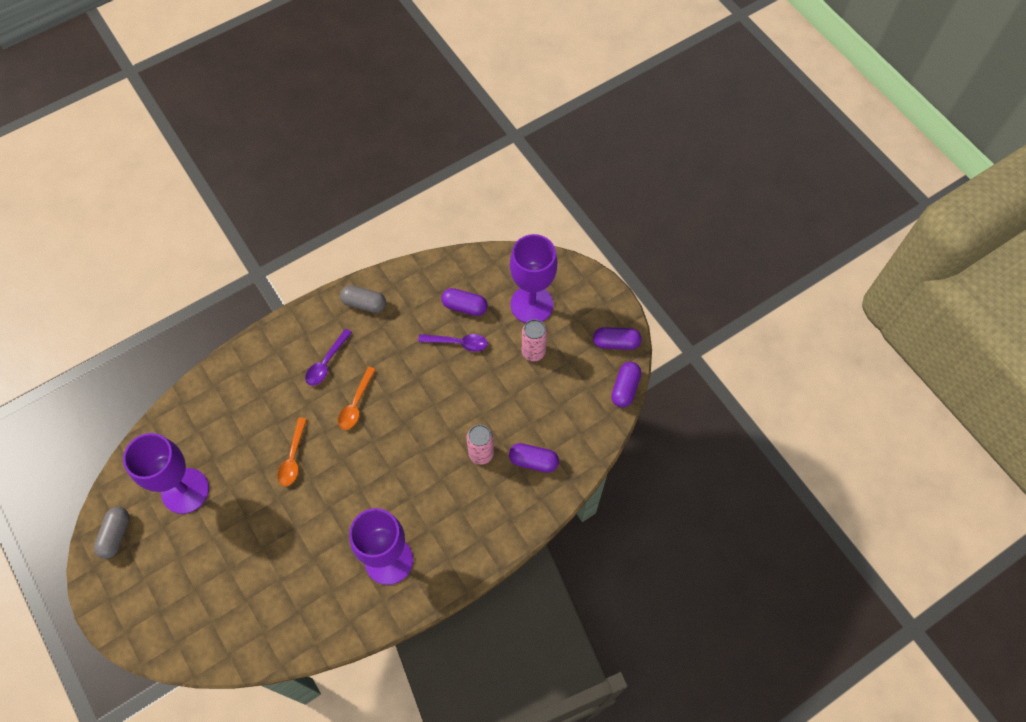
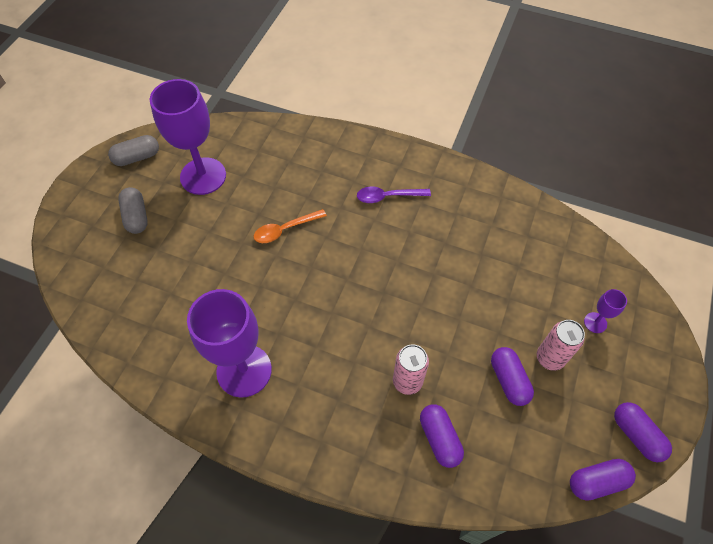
camera: 55 degrees right, 5 degrees down
orange spoon [338,367,376,430] -> none
grey capsule [340,285,386,313] -> grey capsule moved to [118,187,148,234]
purple spoon [418,334,488,352] -> none
purple capsule [441,288,488,316] -> purple capsule moved to [491,347,534,406]
purple goblet [510,234,557,323] -> purple goblet [584,289,627,333], size x0.43

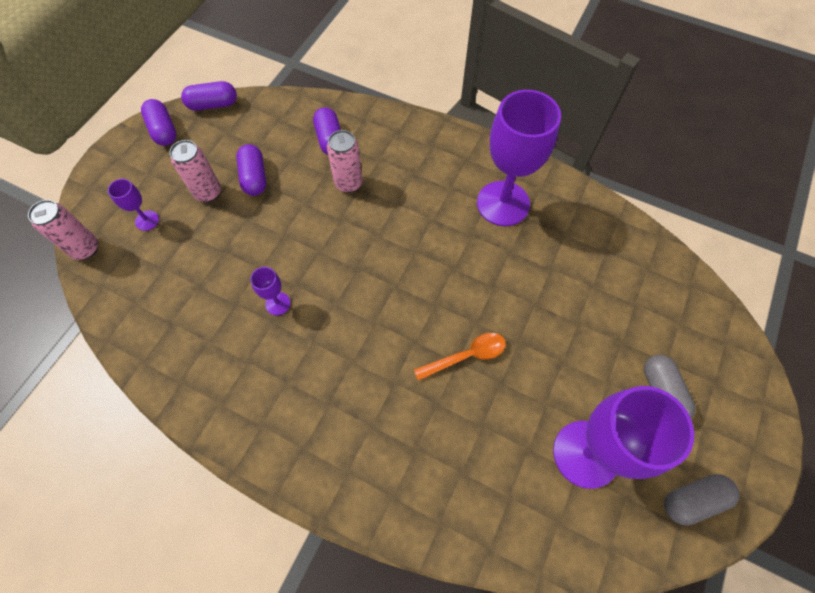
camera: 175 degrees left, 5 degrees up
purple spoon [357,186,431,203] -> none
none -> pink can [28,200,98,260]
none -> purple goblet [250,267,291,315]

